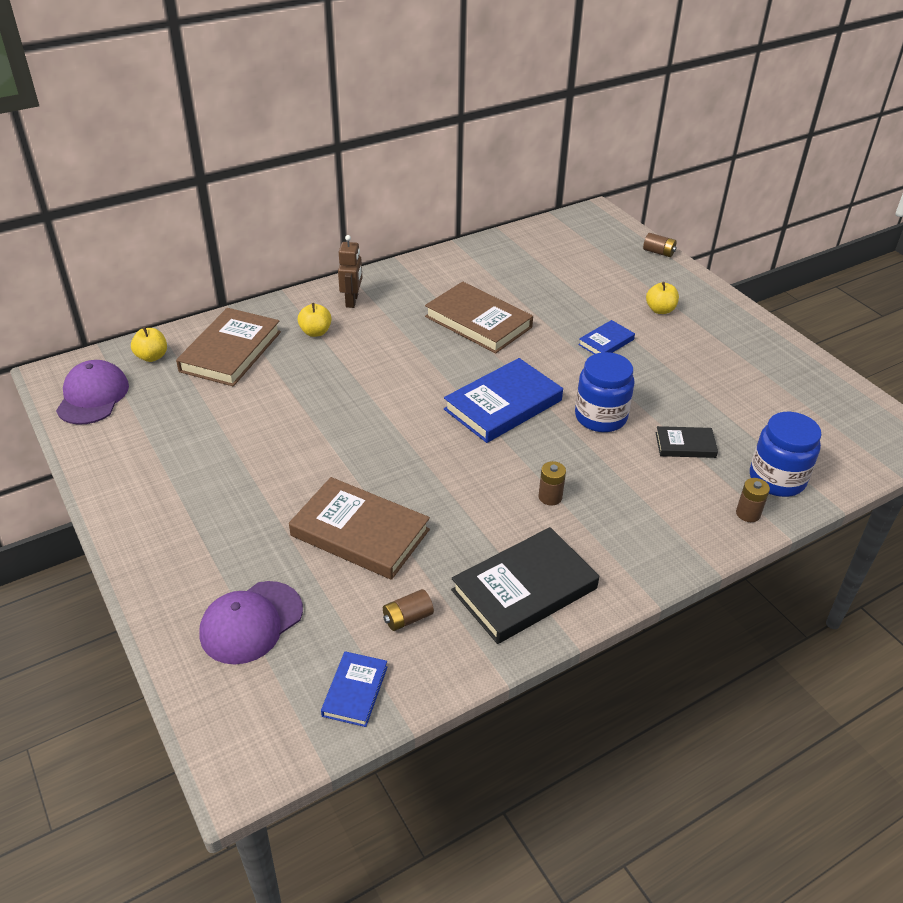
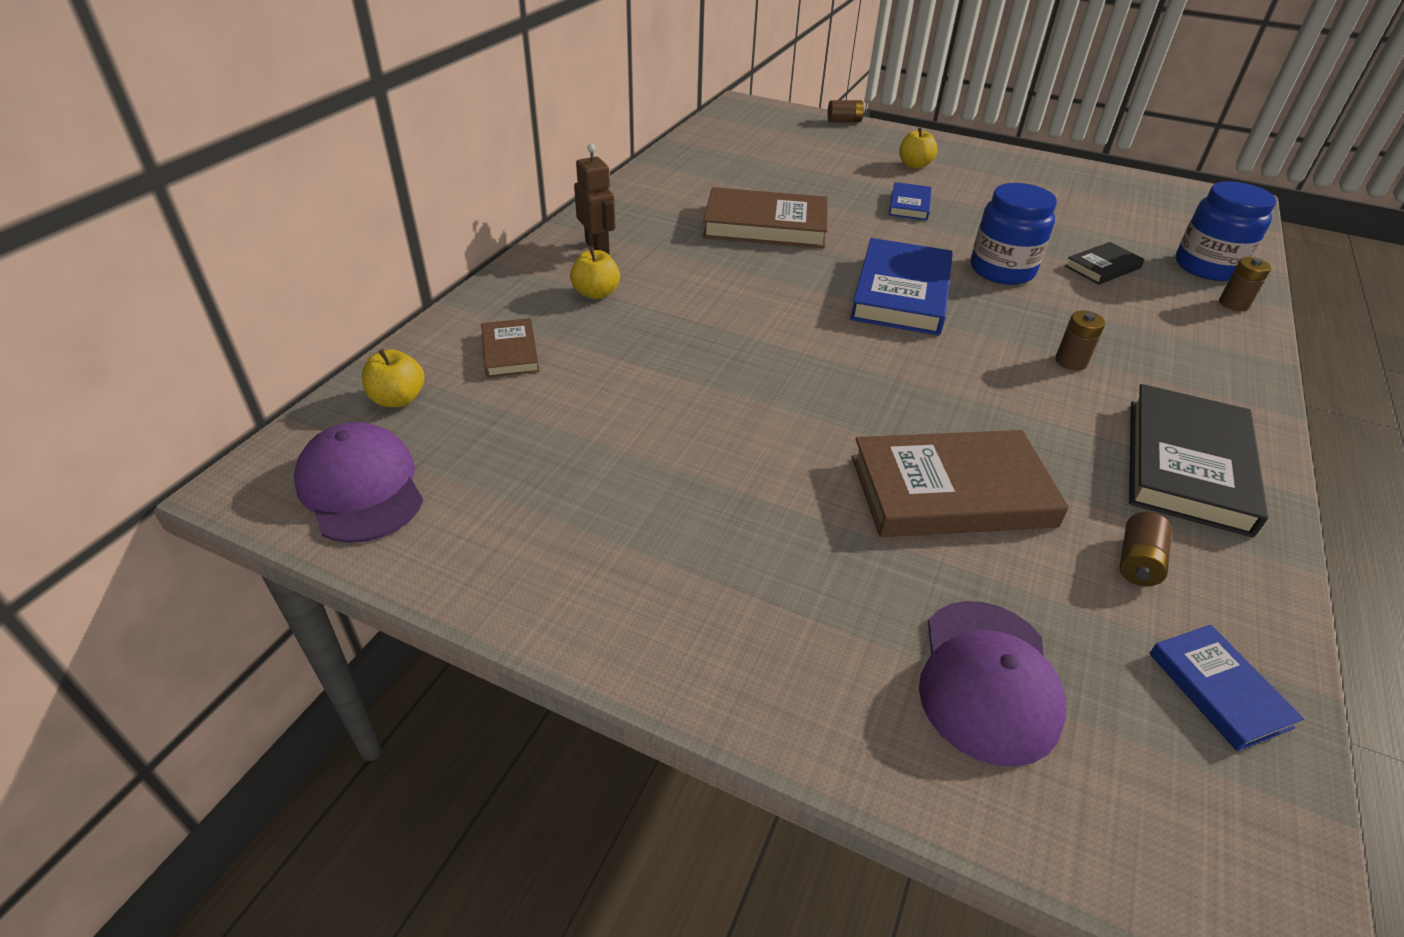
camera: 35 degrees left, 0 degrees up
brown book [176,308,281,386] -> brown book [481,318,539,378], size x0.52

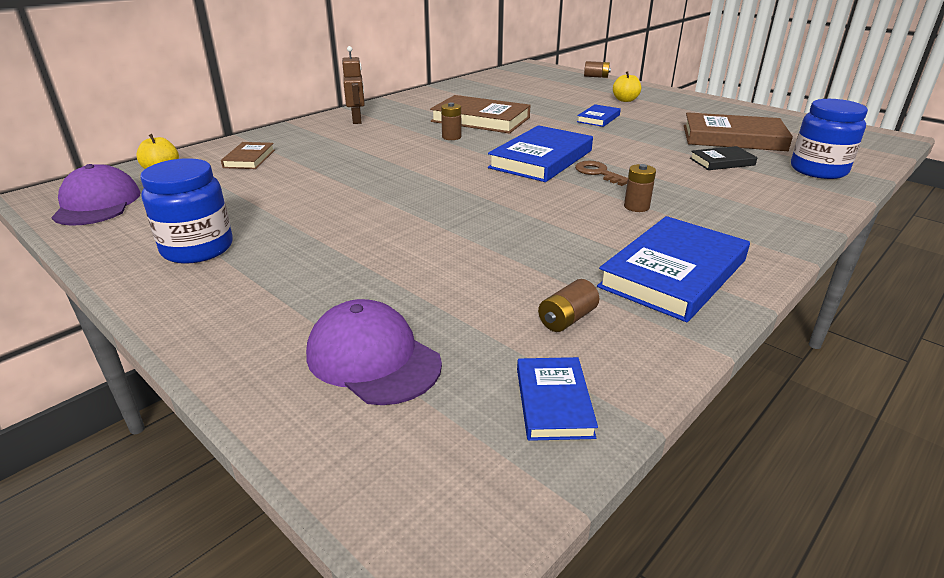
camera: 20 degrees right, 10 degrees down
yellow apple [570,247,620,299] -> none
brown book [852,430,1069,537] -> brown book moved to [684,112,793,151]
purple cap [919,601,1066,767] -> purple cap turned 105 degrees clockwise [306,299,442,405]
blue jar [971,183,1057,285] -> blue jar moved to [140,158,233,264]
black book [1129,384,1268,537] -> blue book [597,216,750,322]
brown battery [1219,257,1272,311] -> brown battery moved to [441,102,462,140]
none -> brown key [575,161,628,186]

